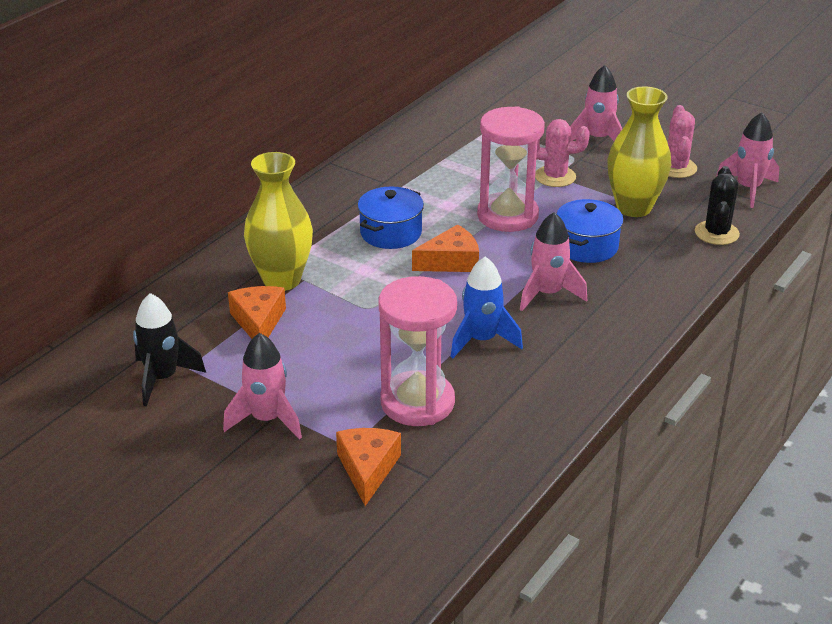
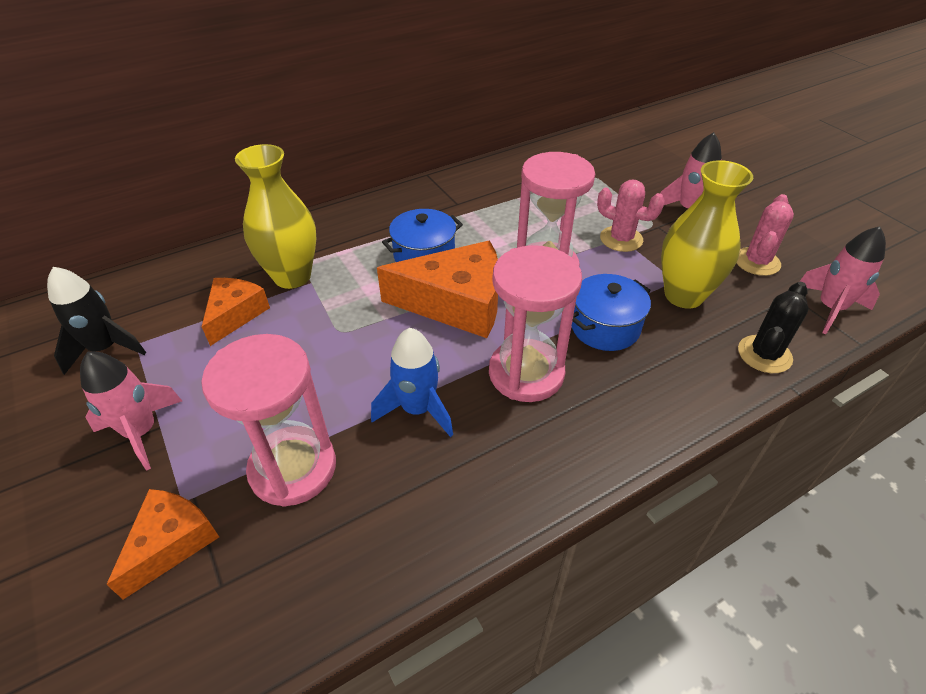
camera: 25 degrees right, 10 degrees up
orange cheese [412,224,479,272] -> orange cheese [377,241,498,338], size x1.70
pink rocket [520,212,587,311] -> pink hourglass [489,245,582,402]

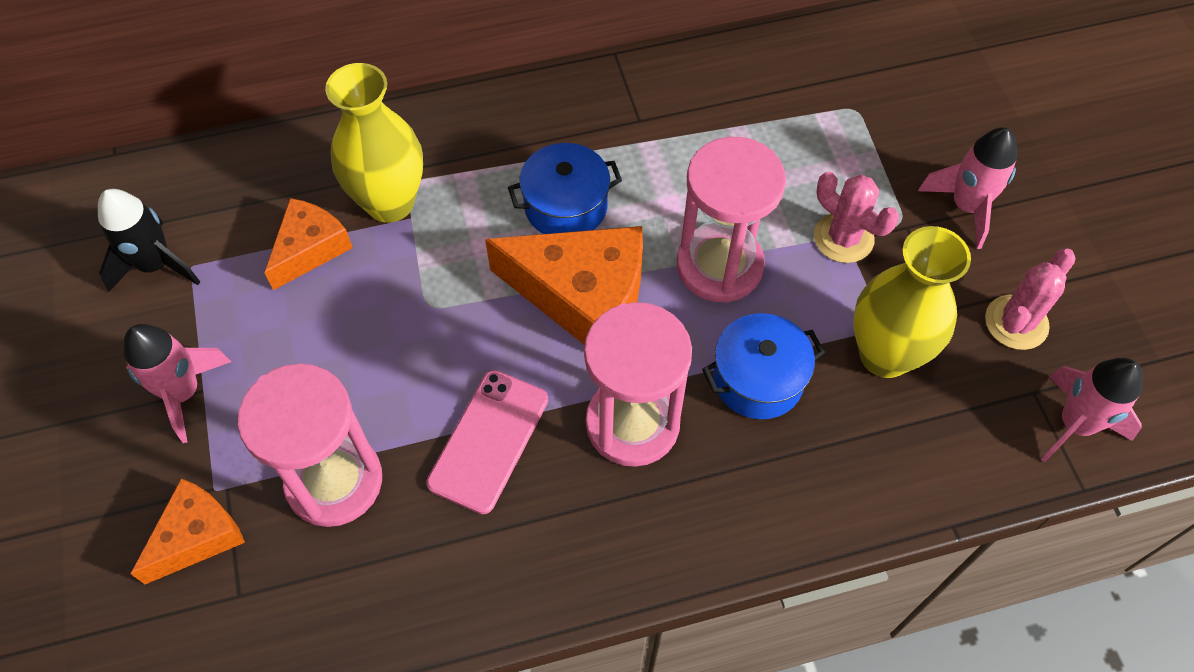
camera: 15 degrees right, 15 degrees up
blue rocket [371,328,453,437] -> pink phone [426,370,548,514]
black cactus [738,282,809,373] -> none

